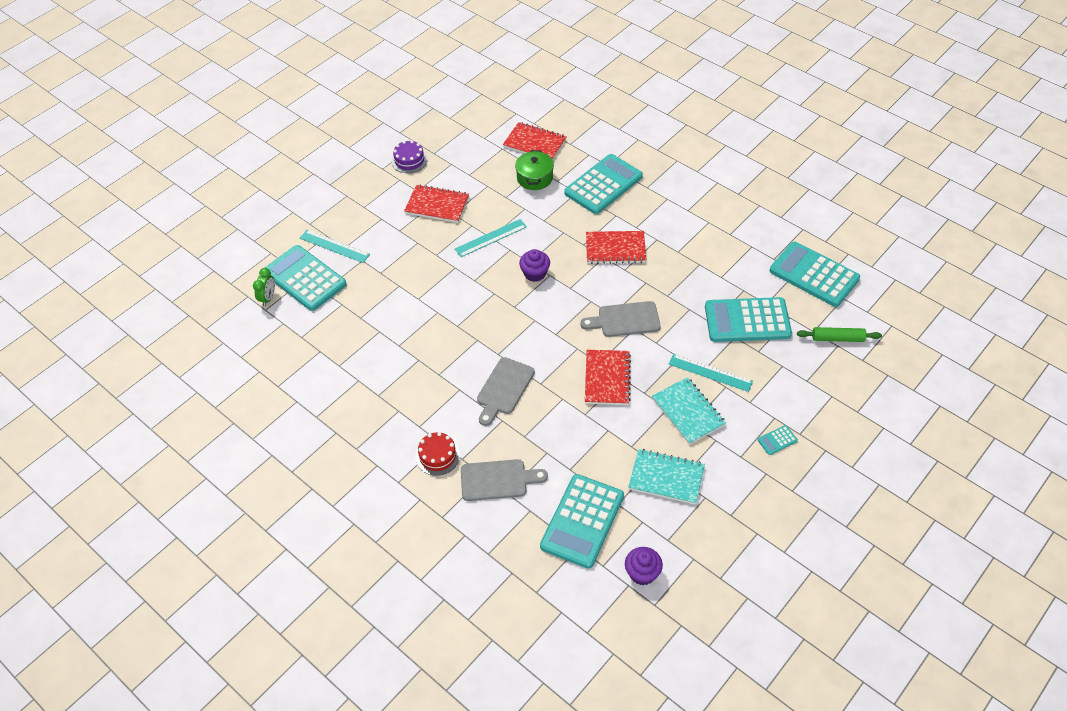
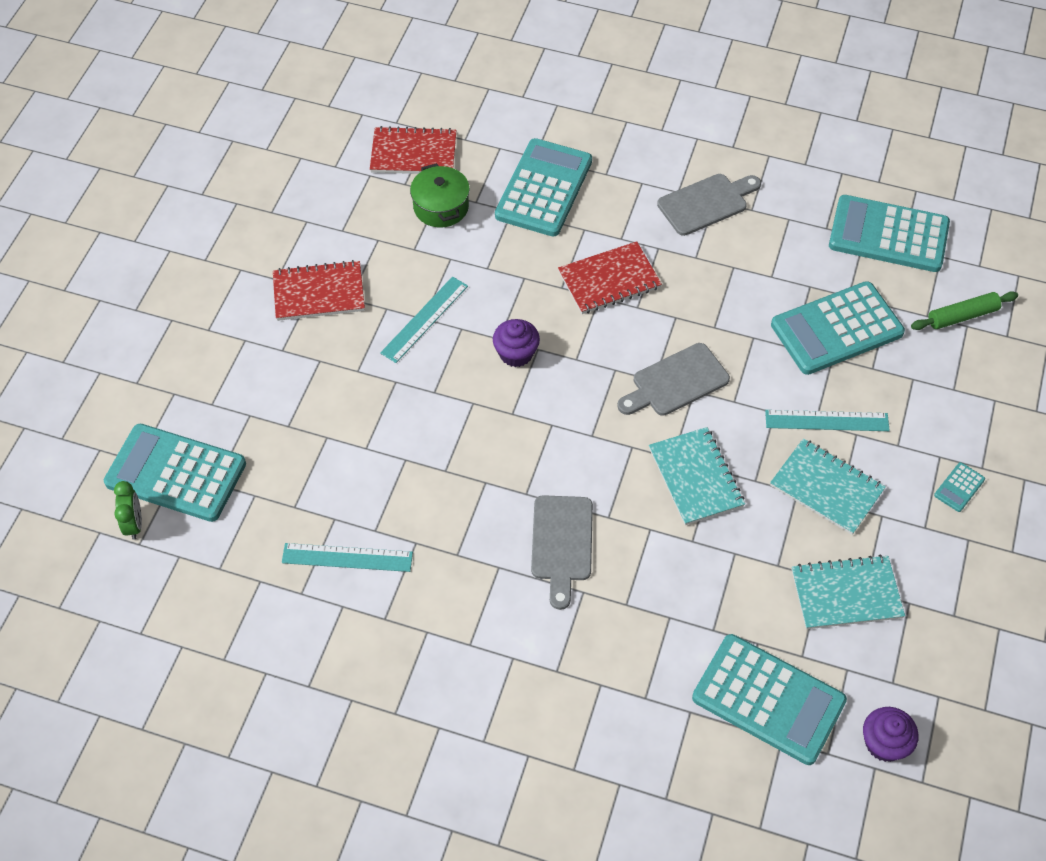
camera: 25 degrees left, 5 degrees up
turquoise ruler [300,230,370,263] -> turquoise ruler moved to [282,543,413,572]
purple cake [392,140,428,173] -> none
red cake [416,432,460,476] -> none
grey cutting board [461,459,548,501] -> grey cutting board moved to [657,174,761,236]
turquoise calculator [540,474,624,569] -> turquoise calculator turned 60 degrees counterclockwise [692,634,847,765]
red notebook [585,350,631,405] -> turquoise notebook [649,427,745,525]

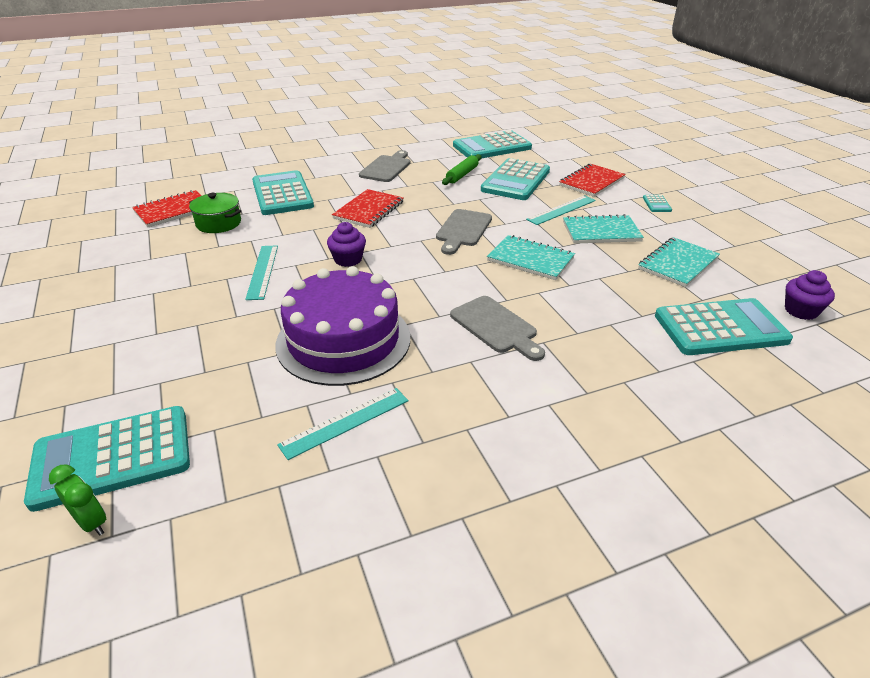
camera: 40 degrees left, 20 degrees down
red notebook [273,260,365,321] -> red notebook moved to [559,164,626,197]
green rolling pin [911,291,1018,330] -> green rolling pin moved to [442,154,481,185]
none -> purple cake [276,266,410,386]

